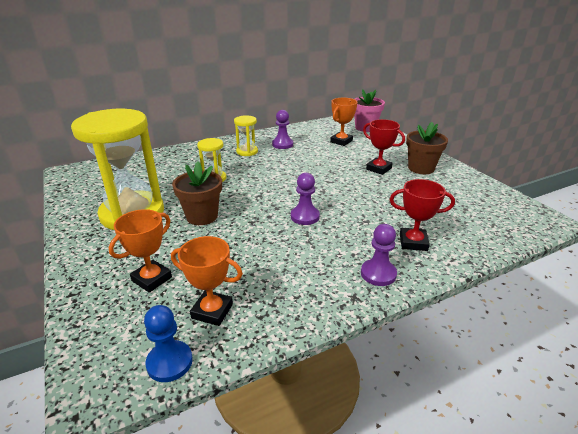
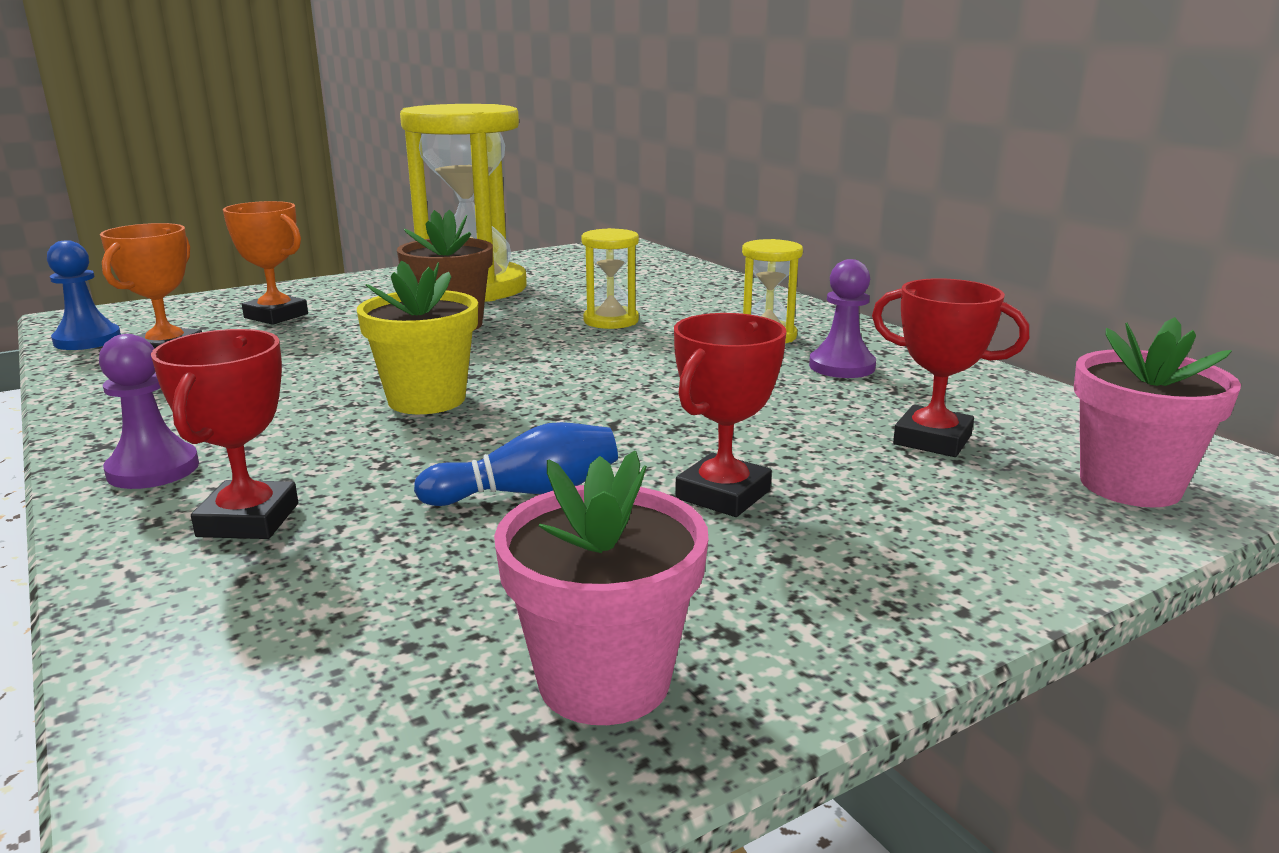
camera: 85 degrees right, 10 degrees down
purple pawn [291,173,320,225] -> yellow flower pot [357,260,478,414]
orange trophy [330,98,358,146] -> red trophy [872,278,1029,457]
brown flower pot [406,122,448,174] -> none
none -> blue bowling pin [414,422,618,506]
none -> pink flower pot [494,451,708,725]

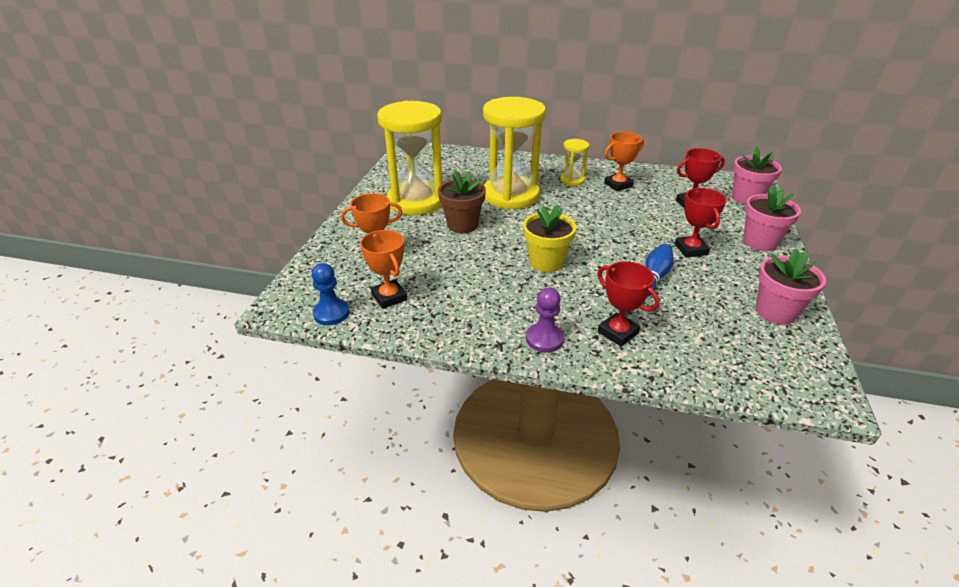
camera: 45 degrees left, 15 degrees up
yellow hourglass [581,228,639,329] -> yellow hourglass [483,97,546,209], size x2.20
purple pawn [809,259,876,378] -> orange trophy [604,132,644,191]
none -> pink flower pot [743,185,801,251]

